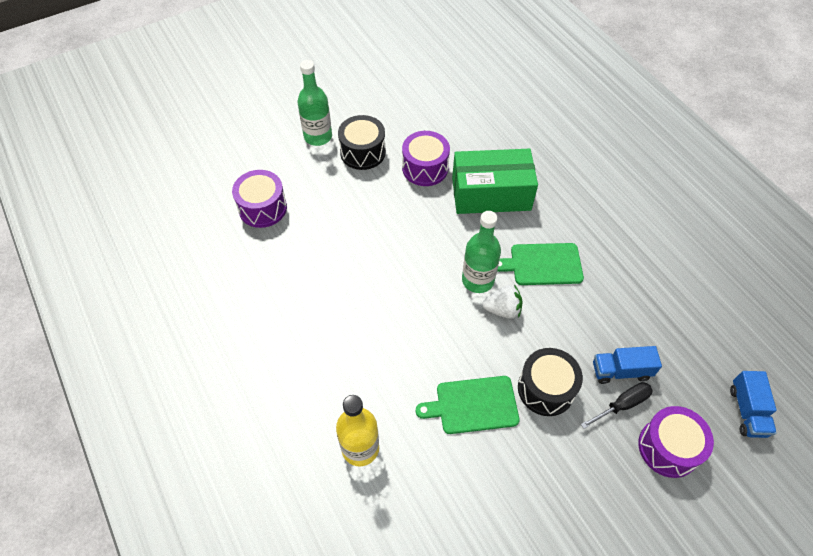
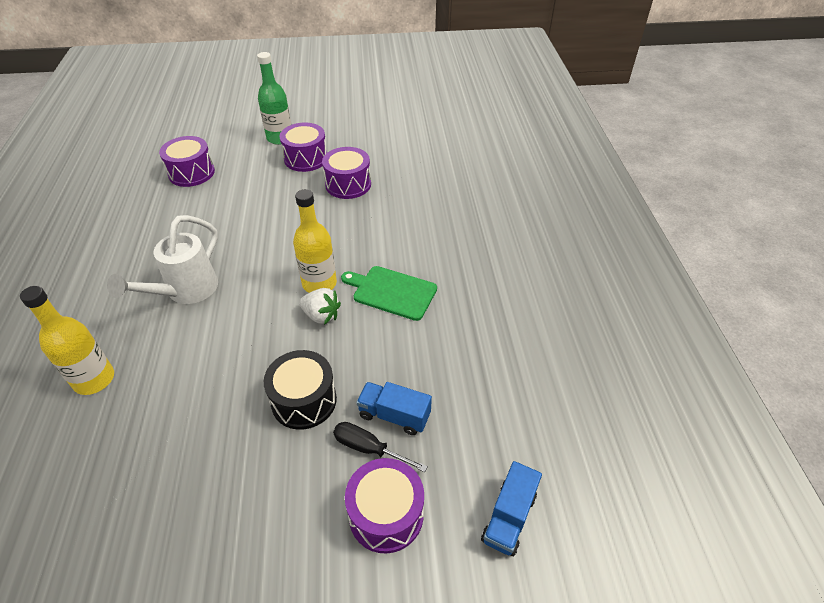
camera: 25 degrees right, 10 degrees down
black drum [338,115,386,170] -> purple drum [280,123,327,172]
green cutting board [416,376,520,434] -> none
green box [452,149,538,214] -> none
green bottle [462,211,501,293] -> yellow bottle [293,189,337,293]
black screwdriver [581,382,653,429] -> black screwdriver turned 150 degrees counterclockwise [333,422,428,472]
none -> white watering can [107,215,218,304]

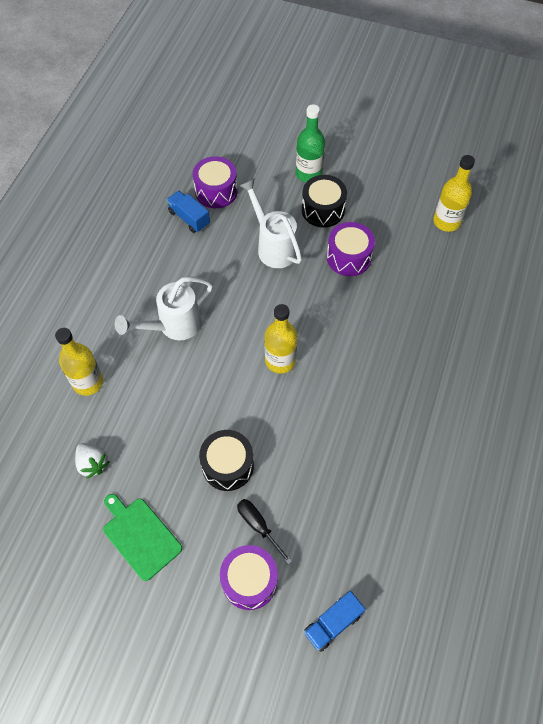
camera: 25 degrees right, 15 degrees up
purple drum [280,123,327,172] -> black drum [302,175,347,227]
white strawberry [299,288,341,325] -> white strawberry moved to [75,443,110,479]
green cutting board [341,266,437,321] -> green cutting board moved to [103,494,182,581]
blue truck [356,382,432,435] -> blue truck moved to [166,191,210,233]
none -> white watering can [239,178,302,268]
none -> yellow bottle [433,155,475,232]

